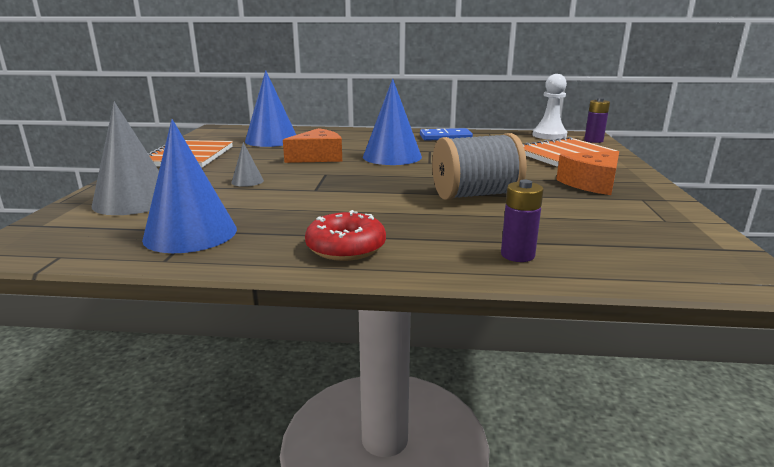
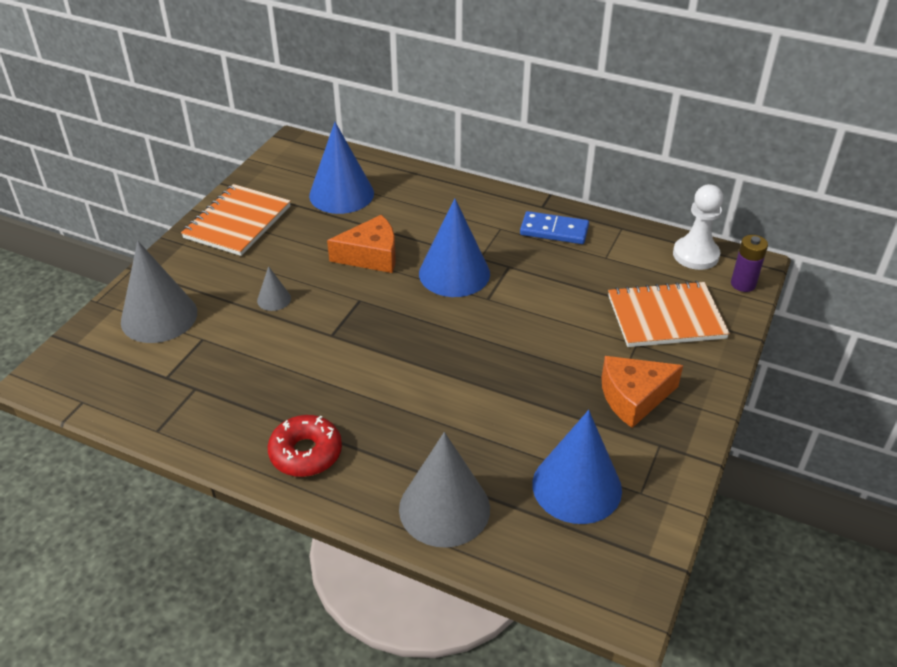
camera: 20 degrees right, 20 degrees up
blue cone [142,119,237,253] -> blue cone moved to [532,410,622,524]
grey spool [432,133,527,200] -> none
purple battery [501,180,544,262] -> grey cone [399,432,490,548]

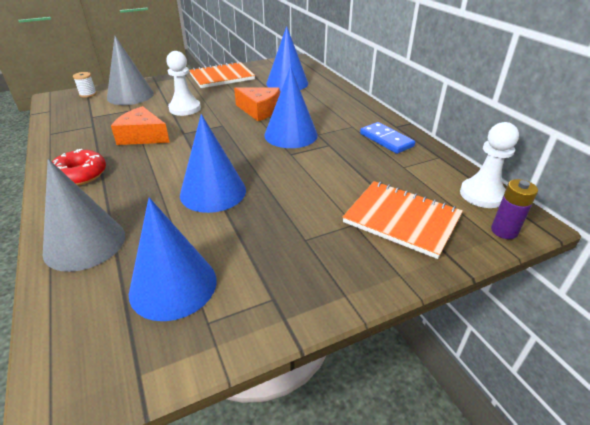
camera: 40 degrees right, 5 degrees down
grey cone [257,266,291,311] -> white pawn [166,51,201,116]
orange cheese [602,356,683,428] -> orange cheese moved to [111,106,170,145]
none -> white spool [73,72,97,98]
none -> blue cone [180,114,246,213]

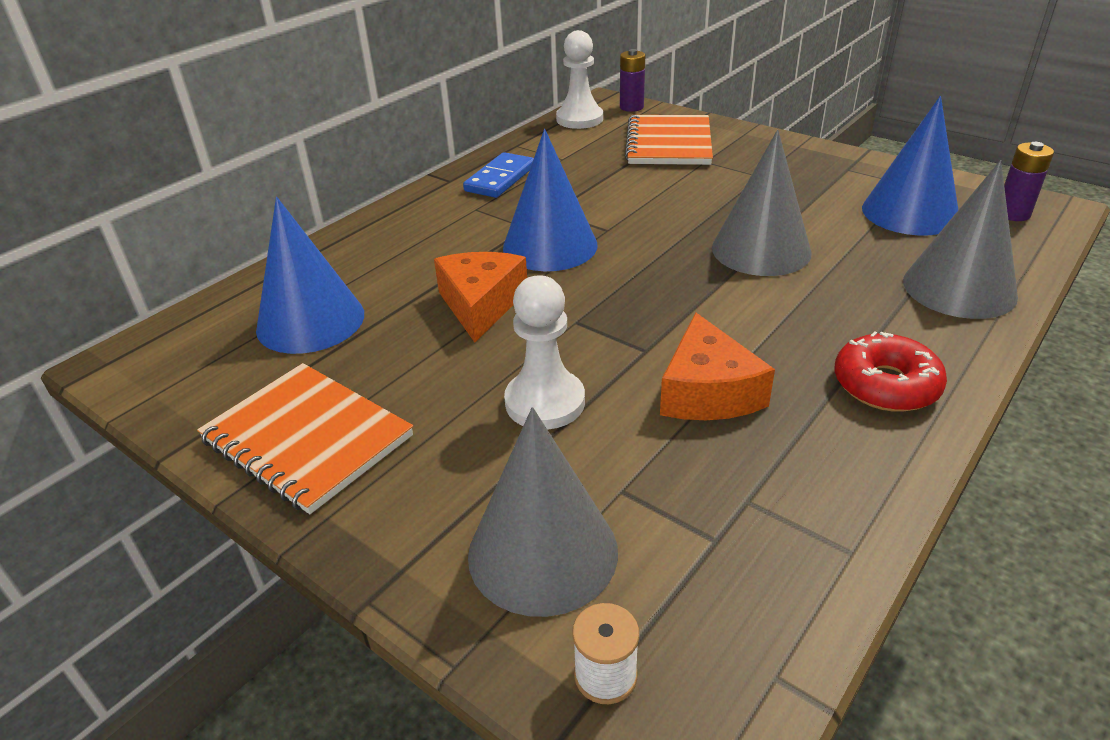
camera: 115 degrees left, 0 degrees up
blue cone [180,114,246,213] -> grey cone [712,130,812,276]
none -> purple battery [1004,142,1054,221]

